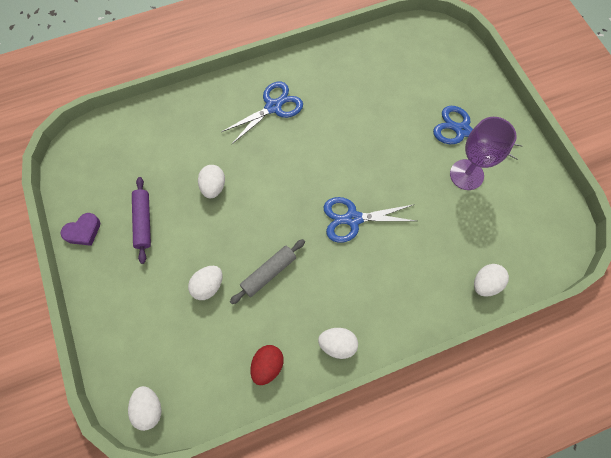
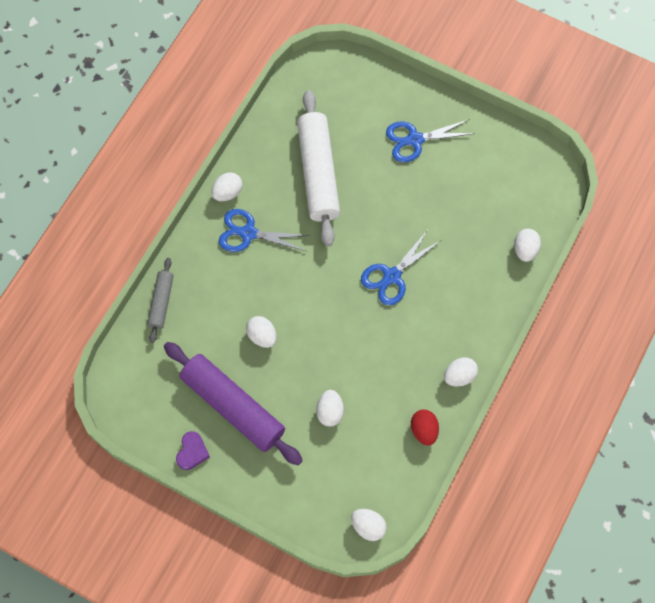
camera: 40 degrees left, 0 degrees up
purple rolling pin [132,177,151,264] -> purple rolling pin [164,342,303,465], size x1.96
blue scissors [221,81,303,144] -> blue scissors turned 90 degrees counterclockwise [219,209,311,252]
grey rolling pin [230,239,305,304] -> grey rolling pin moved to [147,258,173,343]
purple goblet [450,117,517,190] -> none
none -> white egg [211,172,242,201]
none -> white rolling pin [297,90,340,246]

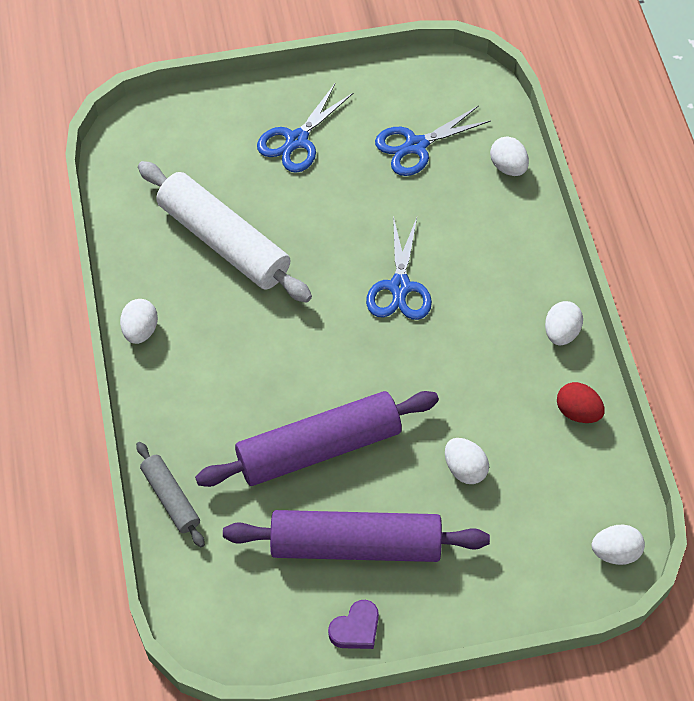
camera: 40 degrees left, 10 degrees down
purple heart [176,431,210,470] -> purple heart turned 75 degrees clockwise [328,600,379,649]
blue scissors [219,209,311,252] -> blue scissors moved to [375,106,491,176]
white egg [246,316,277,348] -> purple rolling pin [195,391,439,487]

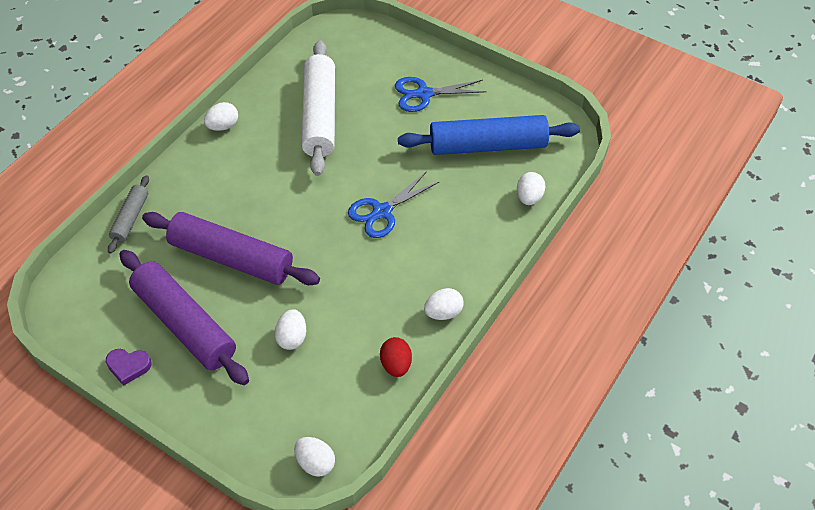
camera: 45 degrees right, 5 degrees down
blue scissors [375,106,491,176] -> blue rolling pin [398,115,580,155]

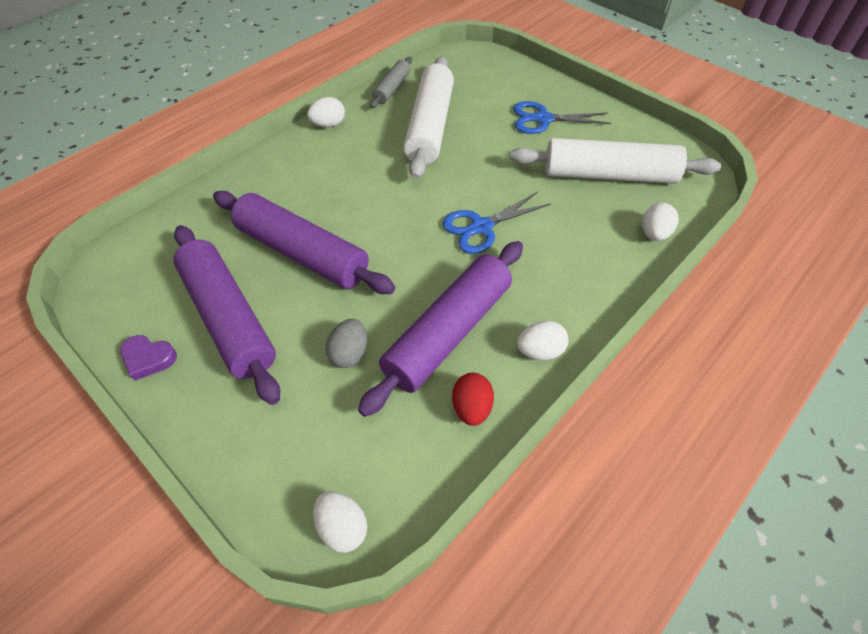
camera: 10 degrees right, 0 degrees up
grey rolling pin [108,175,149,254] -> grey rolling pin moved to [370,57,412,108]
white egg [274,309,306,350] -> grey egg [325,319,367,368]
blue rolling pin [398,115,580,155] -> white rolling pin [510,138,721,184]
none -> purple rolling pin [358,241,523,417]

